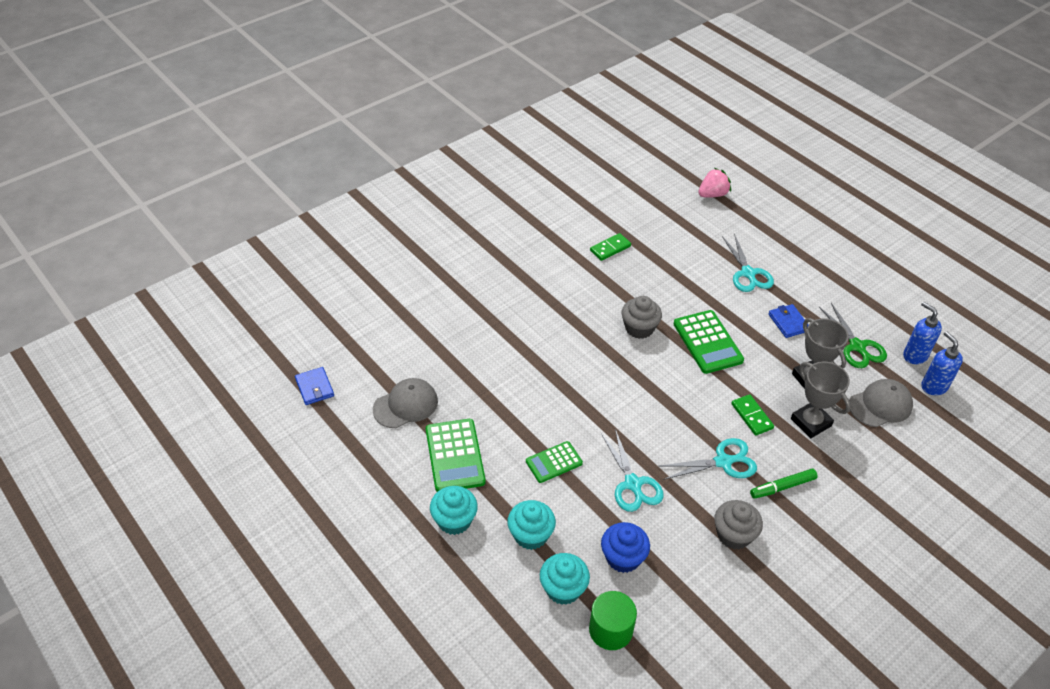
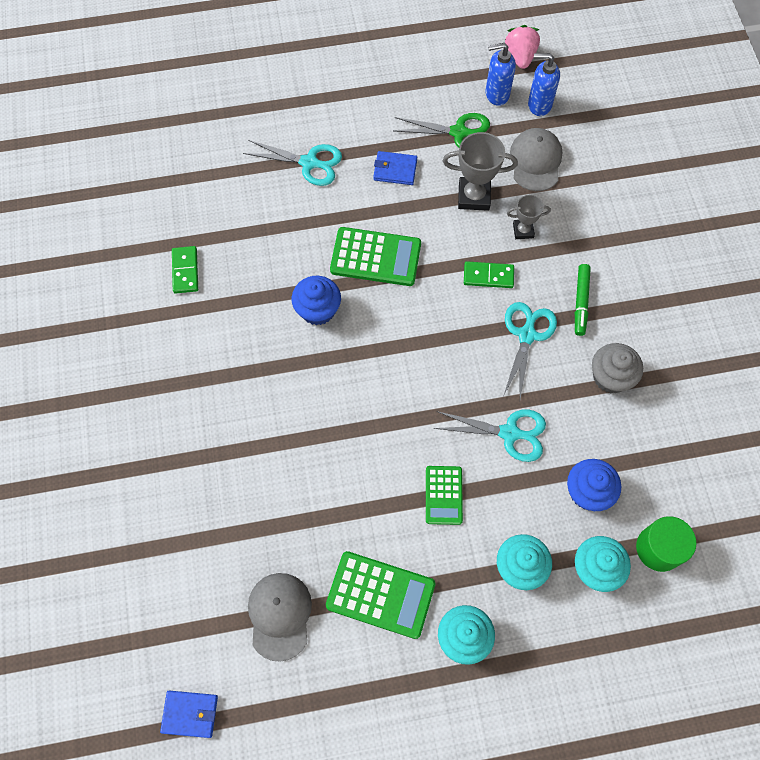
camera: 60 degrees left, 20 degrees up
grey cupcake [622,296,662,339] -> blue cupcake [292,276,341,325]
pink strawberry [698,168,731,198] -> pink strawberry moved to [505,25,540,69]
grey trophy [791,361,851,438] -> grey trophy [507,195,551,239], size x0.59

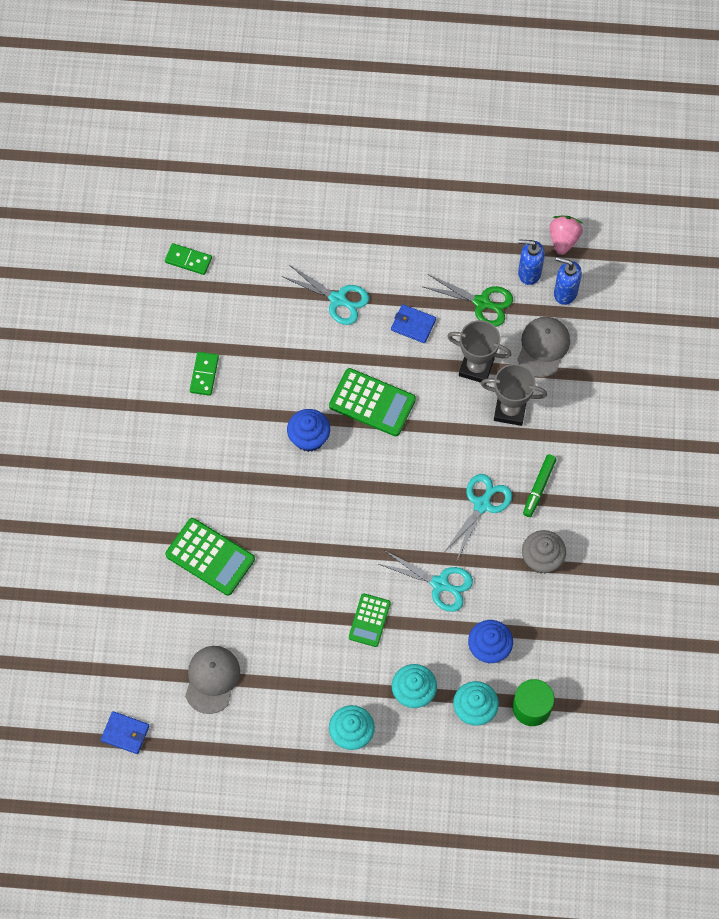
camera: 15 degrees right, 0 degrees up
green calculator [326,551,435,639] -> green calculator moved to [165,518,255,596]
green domino [464,261,514,288] -> green domino moved to [165,243,212,275]
grey trophy [507,195,551,239] -> grey trophy [481,364,547,426], size x1.69

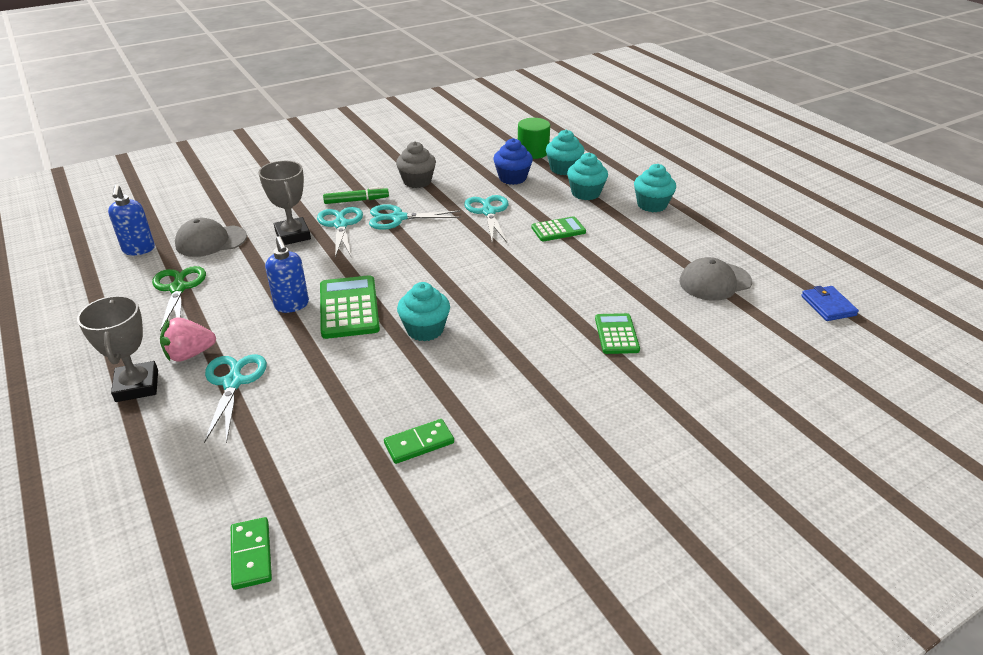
camera: 125 degrees left, 30 degrees down
green calculator [165,518,255,596] -> green calculator [595,313,640,354], size x0.62
blue cupcake [287,409,330,452] -> turquoise cupcake [397,282,450,341]
blue wallet [391,304,436,343] -> none
grey trophy [447,320,511,384] -> grey trophy moved to [77,296,158,402]
blue soap dispenser [518,239,545,285] -> blue soap dispenser moved to [265,236,309,313]
pink strawberry [549,216,583,255] -> pink strawberry moved to [160,317,216,362]
none -> turquoise scissors [317,207,363,258]

